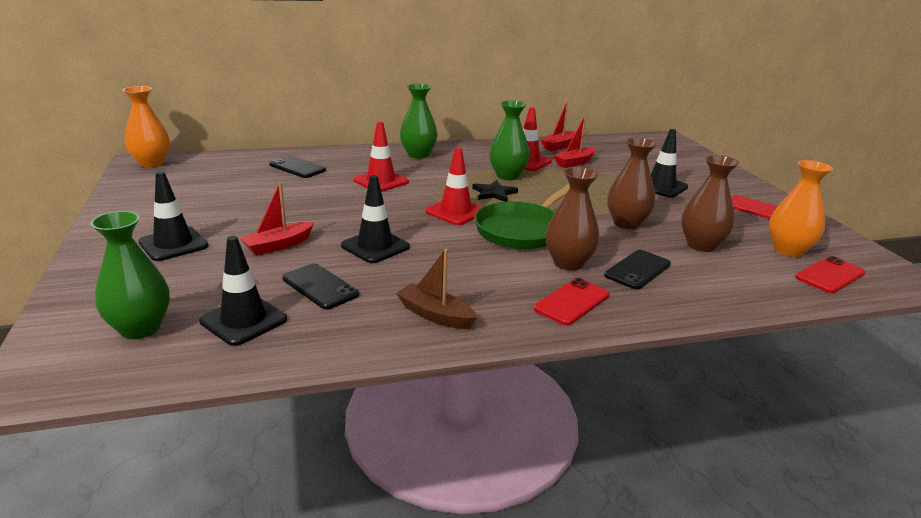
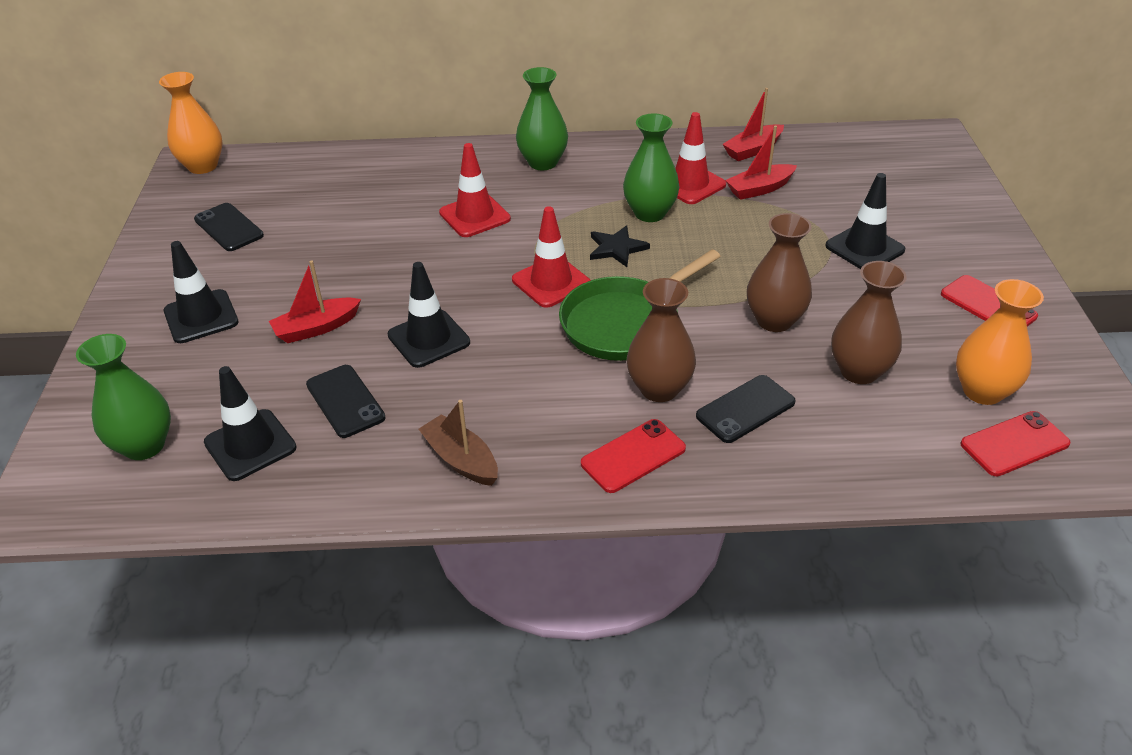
camera: 15 degrees right, 15 degrees up
black phone [269,156,326,178] -> black phone moved to [194,203,264,251]

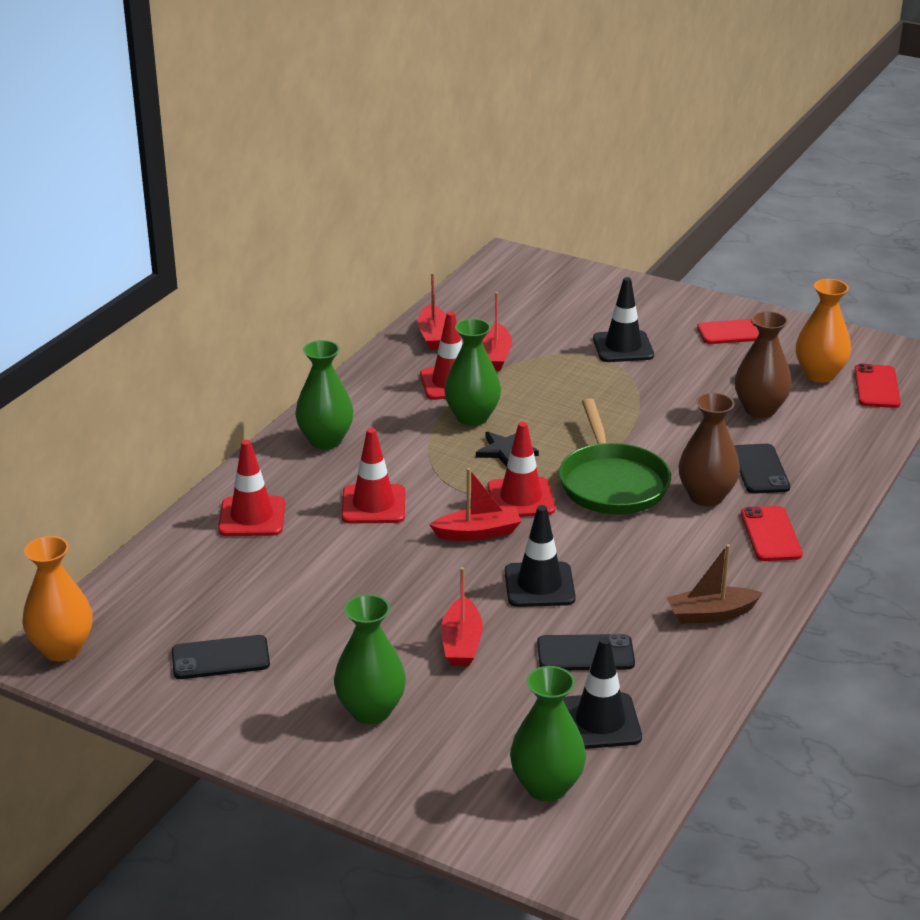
camera: 60 degrees left, 10 degrees down
black traffic cone [164,241,239,343] -> green vase [334,594,406,724]
brown vase [747,213,812,332] -> none
none -> red traffic cone [218,440,285,536]
none -> red boat [429,468,521,541]

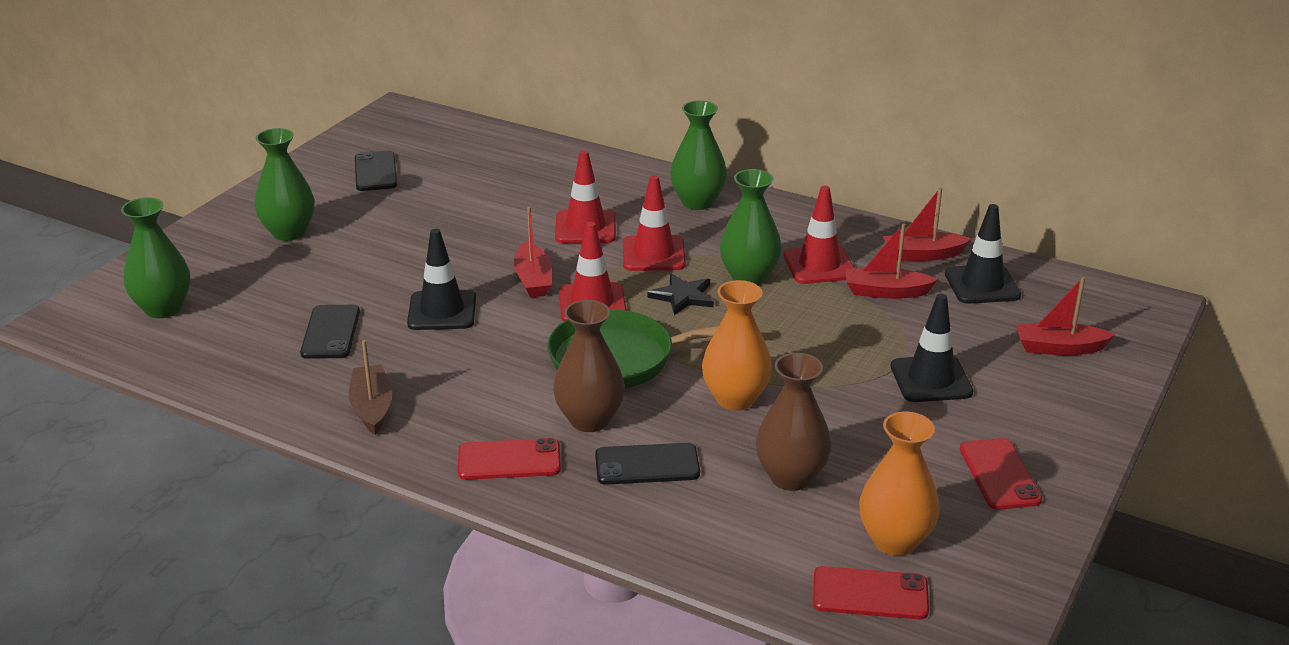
camera: 90 degrees right, 0 degrees up
orange vase [22,536,93,661] -> orange vase moved to [702,280,772,411]
red traffic cone [218,440,285,536] -> red traffic cone moved to [623,175,686,271]
red boat [441,567,483,666] -> red boat moved to [1016,277,1116,356]
black traffic cone [563,637,642,749] -> black traffic cone moved to [945,204,1021,304]

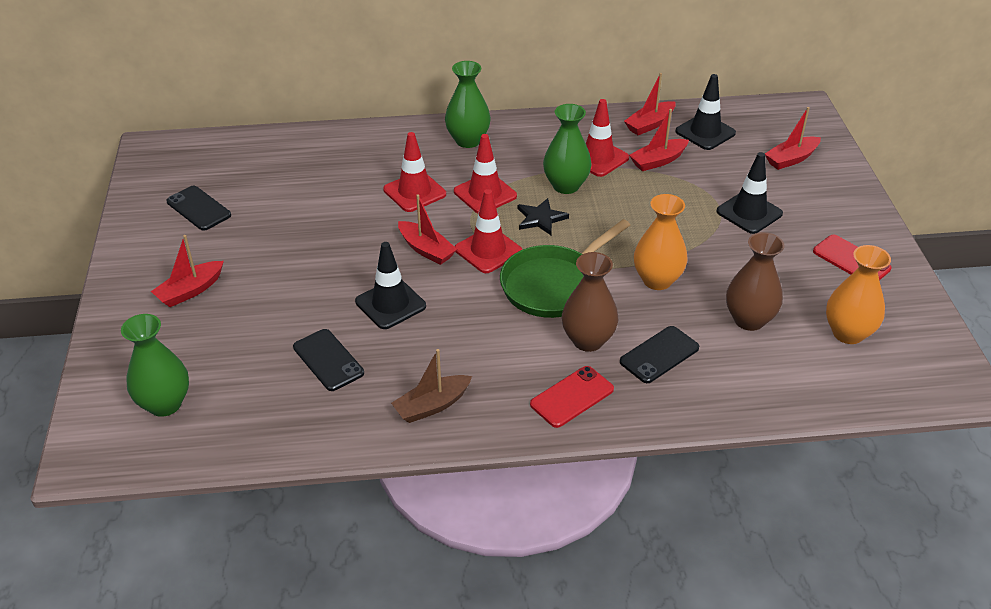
camera: 35 degrees left, 10 degrees up
green vase [254,128,315,241] -> red boat [151,235,224,307]
brown boat [349,340,392,435] -> brown boat turned 75 degrees counterclockwise [391,349,472,423]
red phone [813,566,929,619] -> none

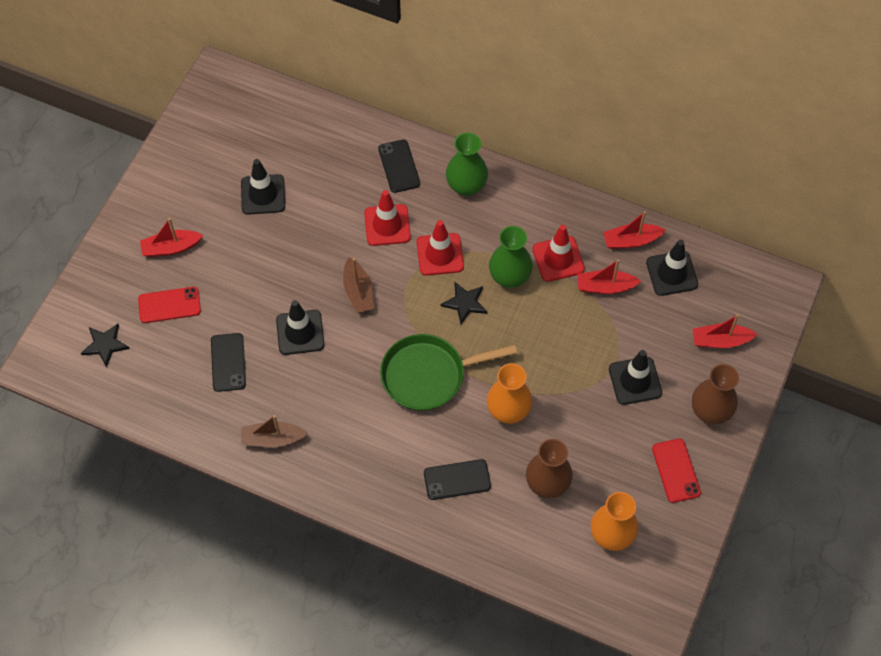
camera: 30 degrees right, 20 degrees up
green vase [121,314,189,417] -> black star [81,324,130,367]
black phone [166,186,231,231] -> black phone moved to [378,139,420,193]
red boat [398,194,457,265] -> brown boat [343,257,374,313]
red traffic cone [455,189,522,273] -> none
red phone [530,366,614,428] -> red phone moved to [138,287,201,323]
brown vase [562,252,618,352] -> brown vase moved to [692,364,739,424]
none -> black traffic cone [241,159,285,215]

